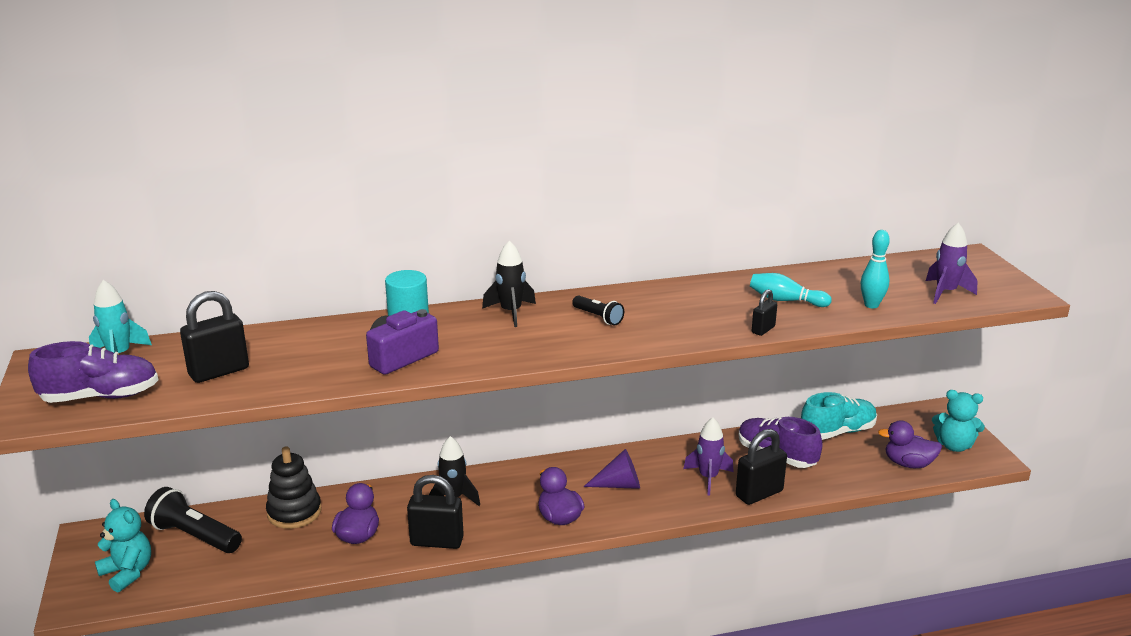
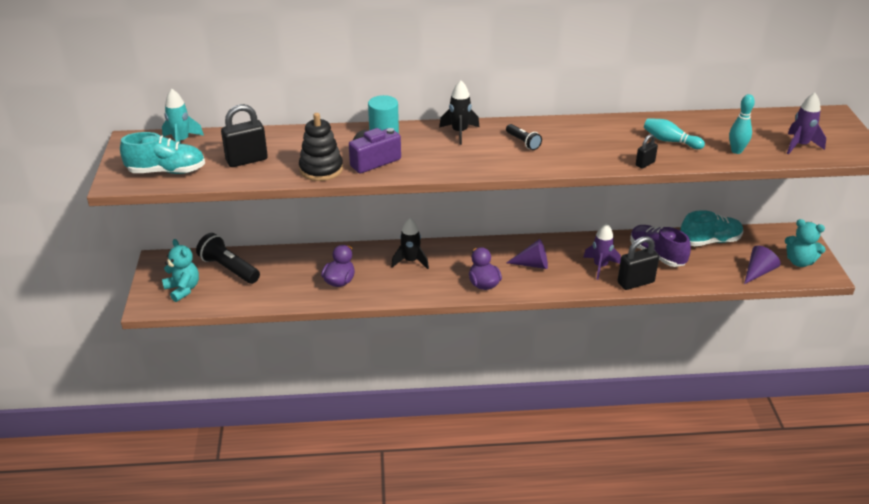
camera: 10 degrees right, 10 degrees up
purple shoe [28,341,158,403] -> turquoise shoe [120,132,205,174]
black stacking toy [266,446,322,529] -> black stacking toy moved to [299,113,343,181]
black padlock [407,475,464,549] -> none
purple duck [878,420,942,468] -> purple cone [744,245,781,284]

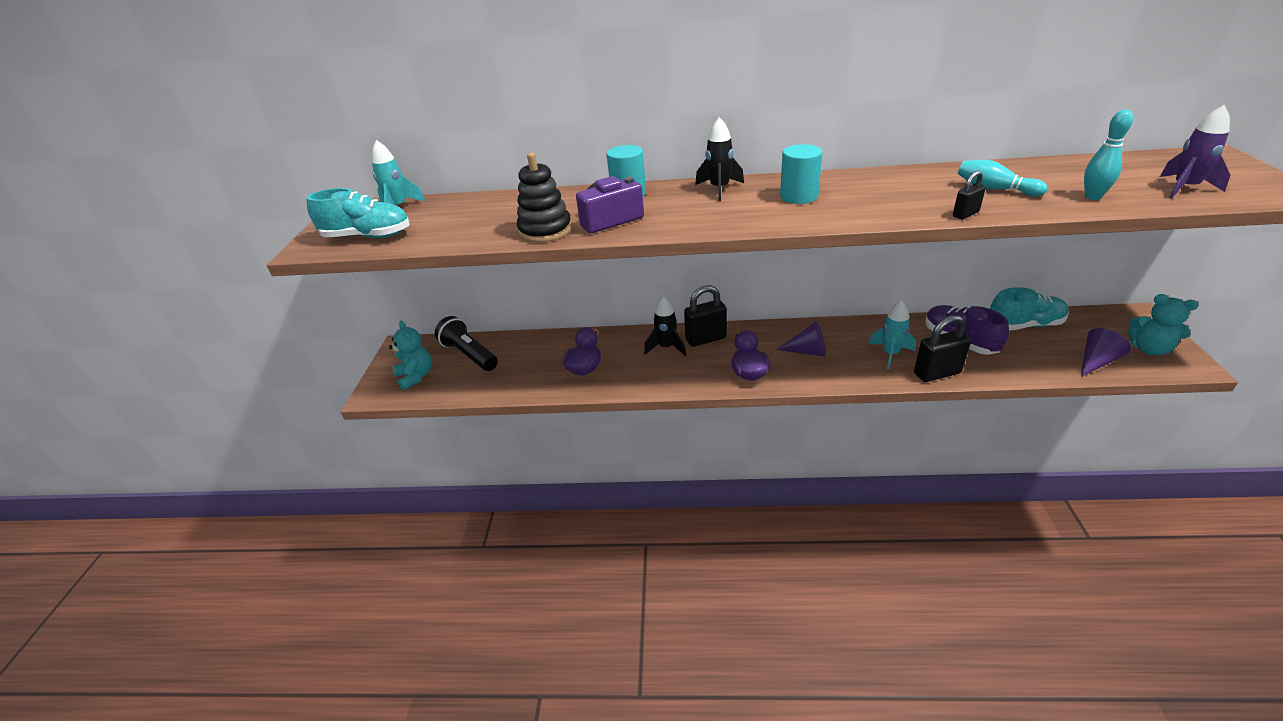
camera: 10 degrees right, 0 degrees up
black padlock [221,104,268,167] -> black padlock moved to [684,285,727,347]
black flashlight [506,124,542,150] -> turquoise cylinder [780,144,823,204]
purple rocket [583,223,621,280] -> turquoise rocket [869,300,916,370]

